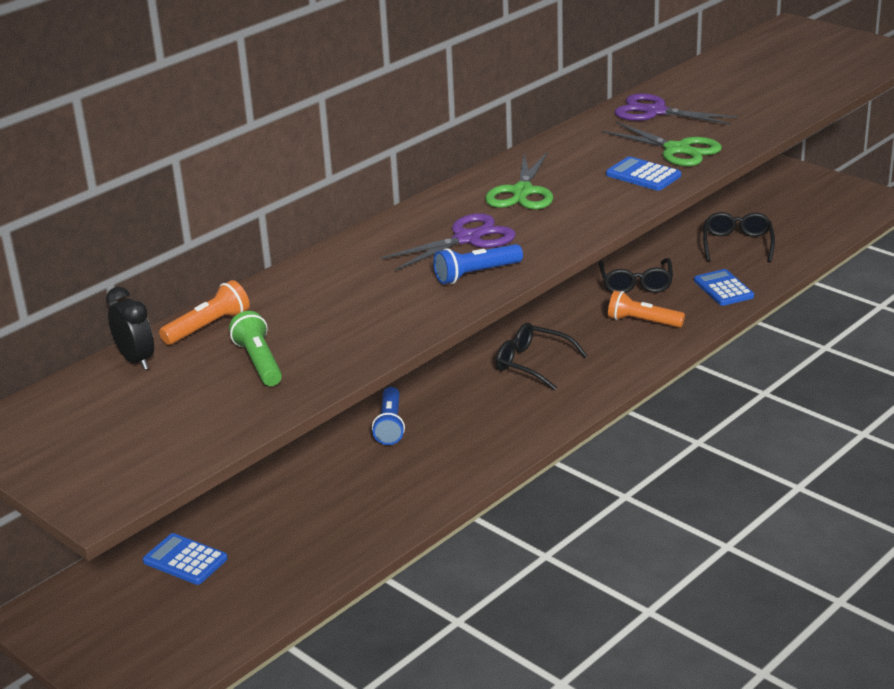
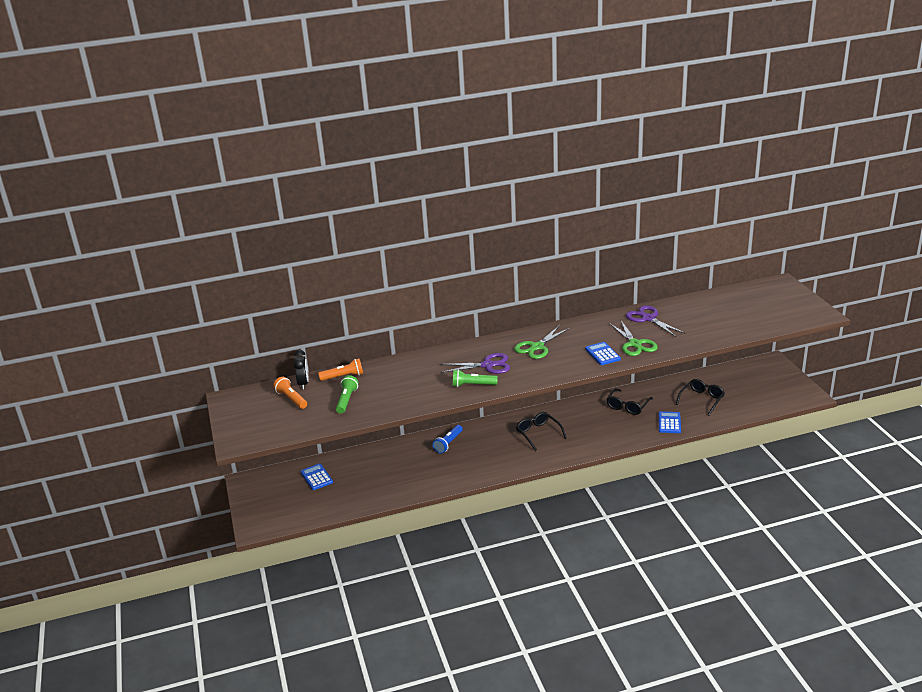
camera: 30 degrees right, 0 degrees up
blue flashlight [433,244,523,284] -> green flashlight [453,369,498,387]
orange flashlight [608,291,685,328] -> orange flashlight moved to [273,377,307,409]

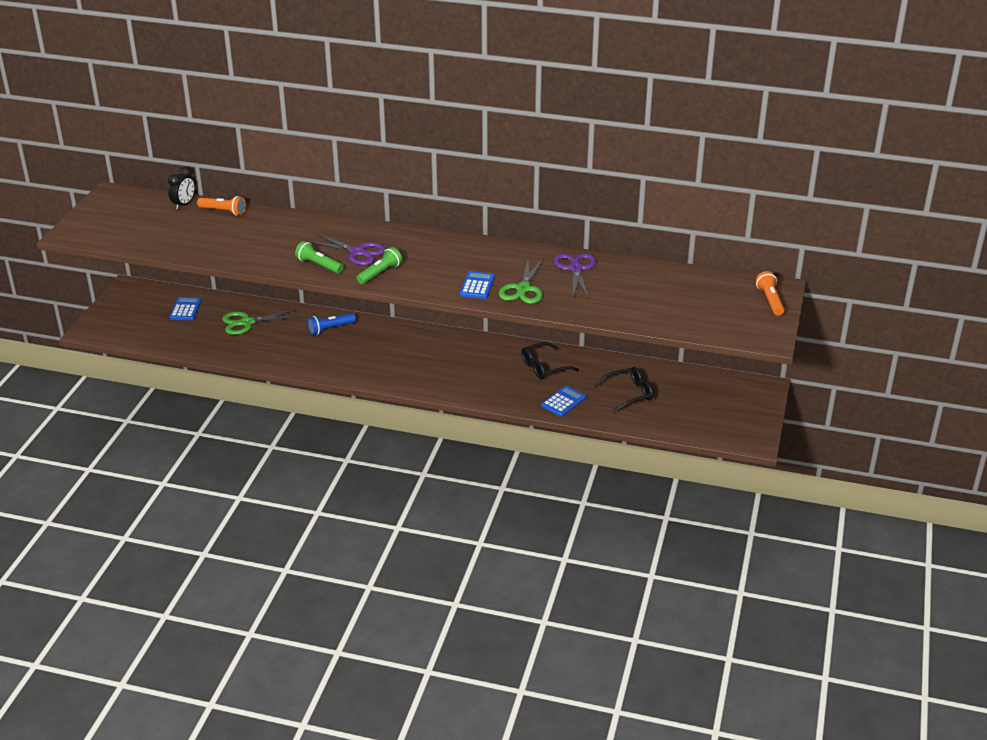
camera: 30 degrees right, 5 degrees up
orange flashlight [273,377,307,409] -> orange flashlight moved to [756,271,784,316]
green flashlight [336,375,358,414] -> green flashlight moved to [356,247,402,284]
green scissors [514,325,570,359] -> green scissors moved to [222,309,299,335]
black glasses [516,412,567,451] -> none

